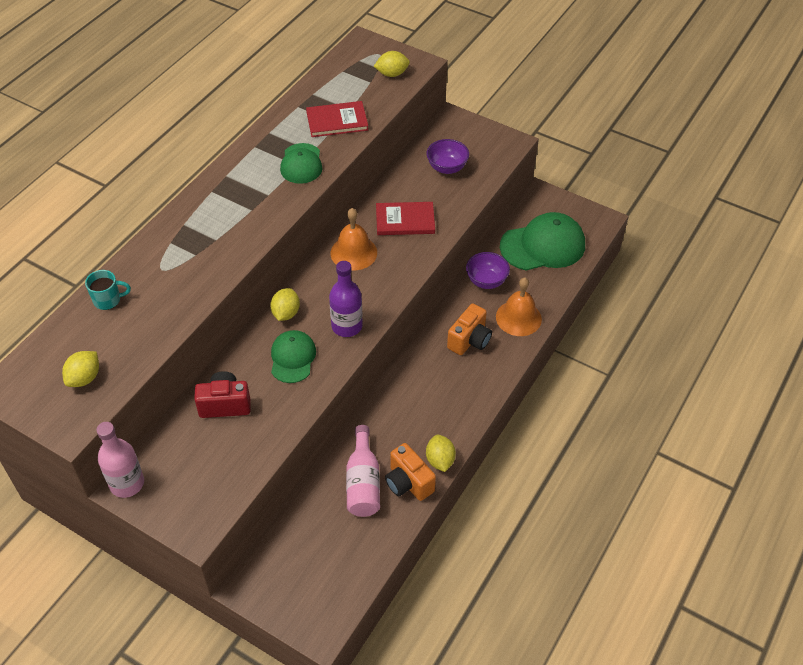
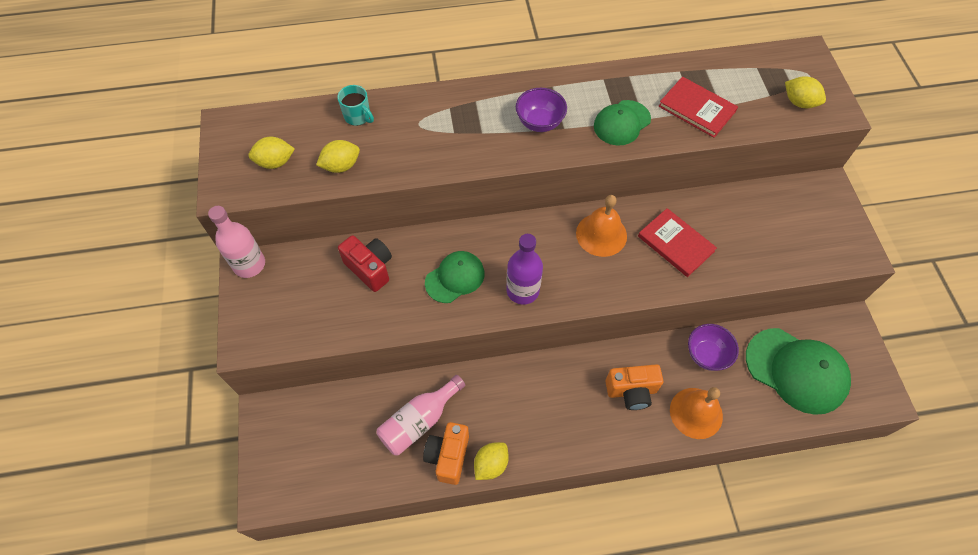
camera: 50 degrees right, 10 degrees up
yellow lemon [270,288,300,321] -> yellow lemon moved to [316,140,360,173]
purple bowl [427,139,469,174] -> purple bowl moved to [516,88,567,132]

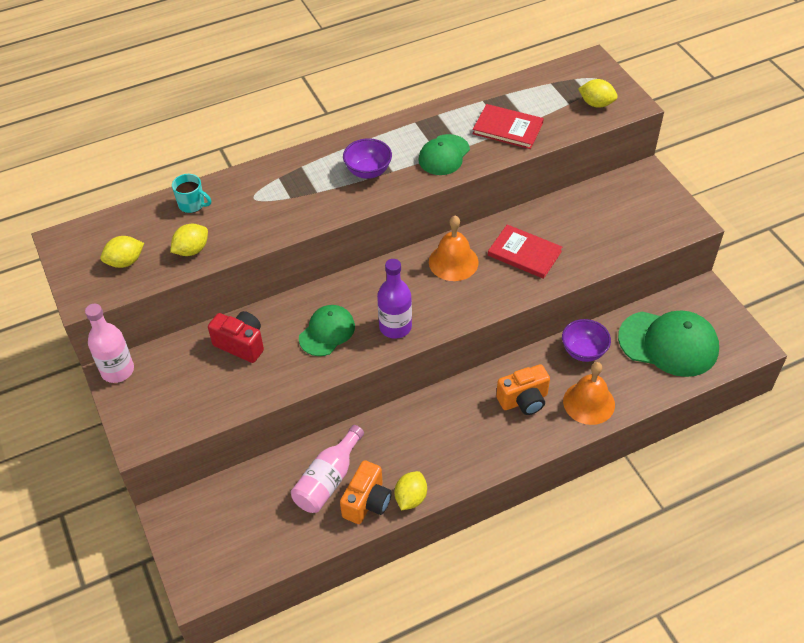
camera: 15 degrees left, 10 degrees down
orange camera [423,422,469,485] -> orange camera turned 150 degrees counterclockwise [340,460,392,524]

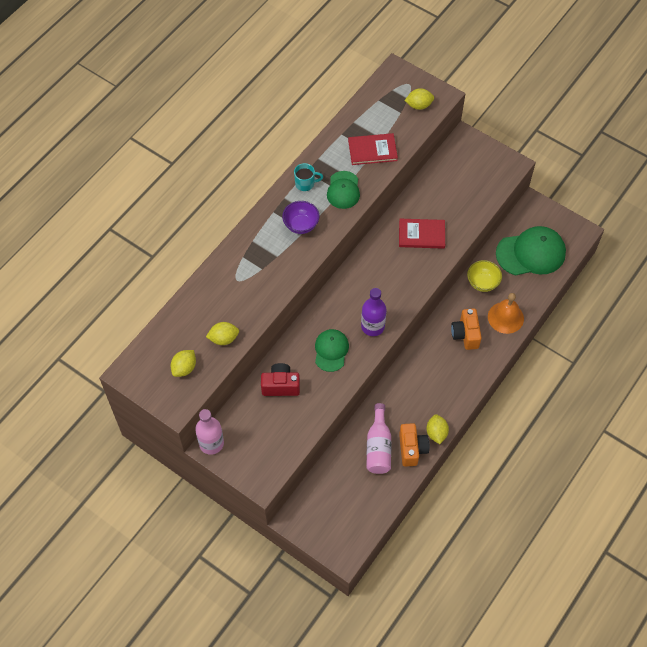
camera: 30 degrees left, 10 degrees up
yellow lemon [170,224,208,256] -> yellow lemon turned 60 degrees clockwise [206,322,239,345]
turquoise mug [172,174,211,213] -> turquoise mug moved to [294,163,323,191]
orange bell [429,216,479,281] -> none
orange camera [496,364,550,415] -> orange camera turned 135 degrees clockwise [451,308,482,350]
purple bowl [562,319,611,362] -> yellow bowl [467,260,502,292]

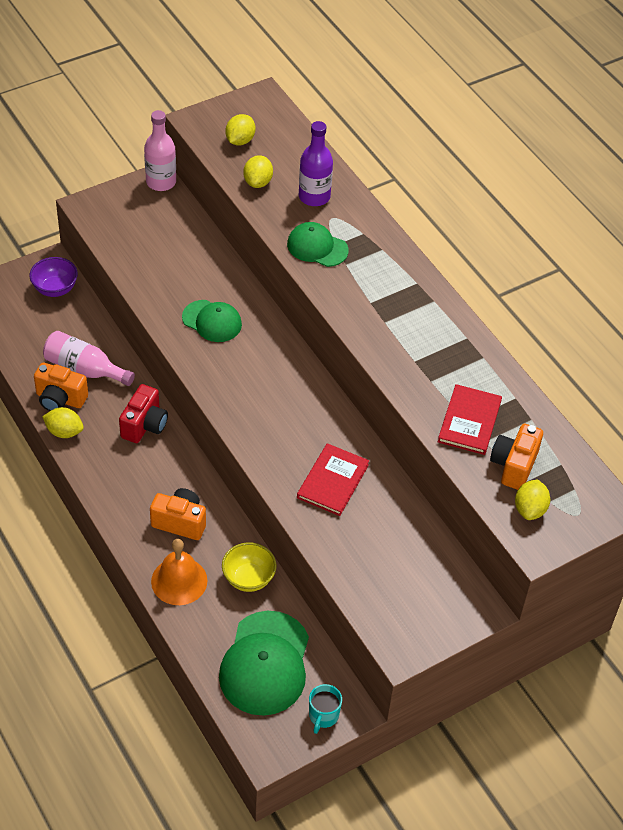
camera: 110 degrees right, 10 degrees down
yellow lemon [171,350,196,377] -> yellow lemon turned 60 degrees clockwise [225,114,256,145]
red camera [261,363,300,396] -> red camera moved to [119,384,168,443]
purple bowl [282,201,320,234] -> purple bowl moved to [30,257,78,297]
turquoise mug [294,163,323,191] -> turquoise mug moved to [309,684,342,734]
green cap [327,171,360,209] -> green cap moved to [287,222,349,267]
purple bottle [361,288,386,336] -> purple bottle moved to [299,121,333,206]
none -> orange camera [490,424,543,490]

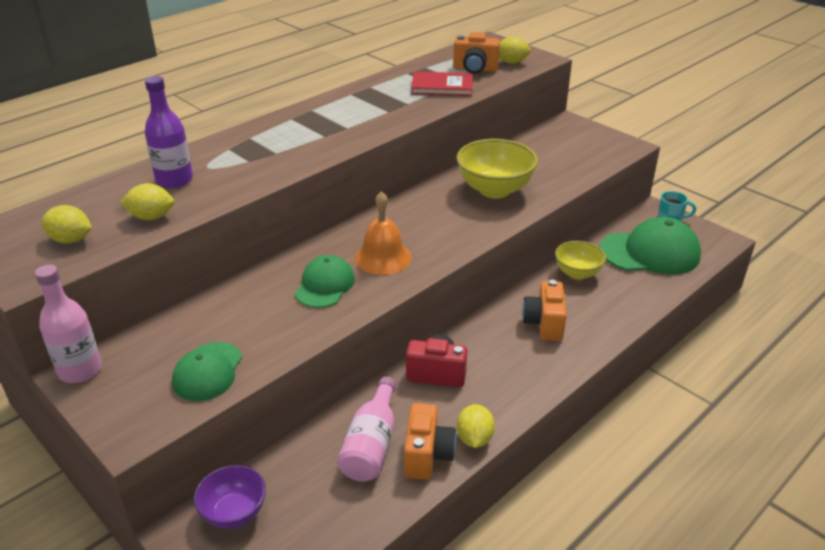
camera: 100 degrees left, 15 degrees down
orange bell [151,539,208,605] -> orange bell moved to [354,191,412,275]
green cap [287,222,349,267] -> green cap moved to [172,342,242,401]
red book [297,443,369,516] -> yellow bowl [456,139,538,199]

